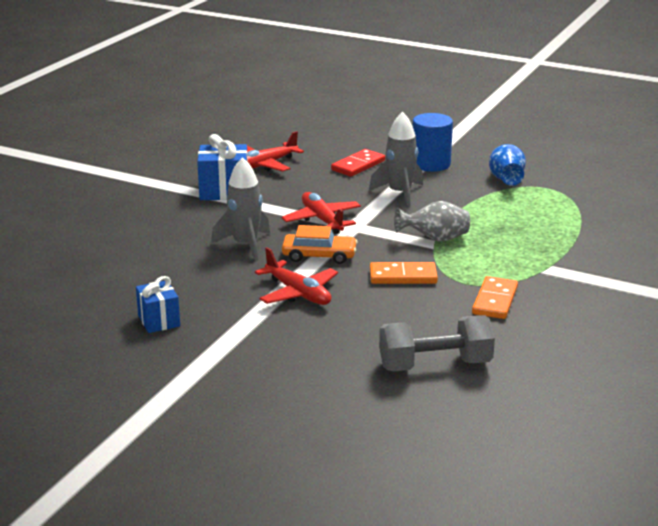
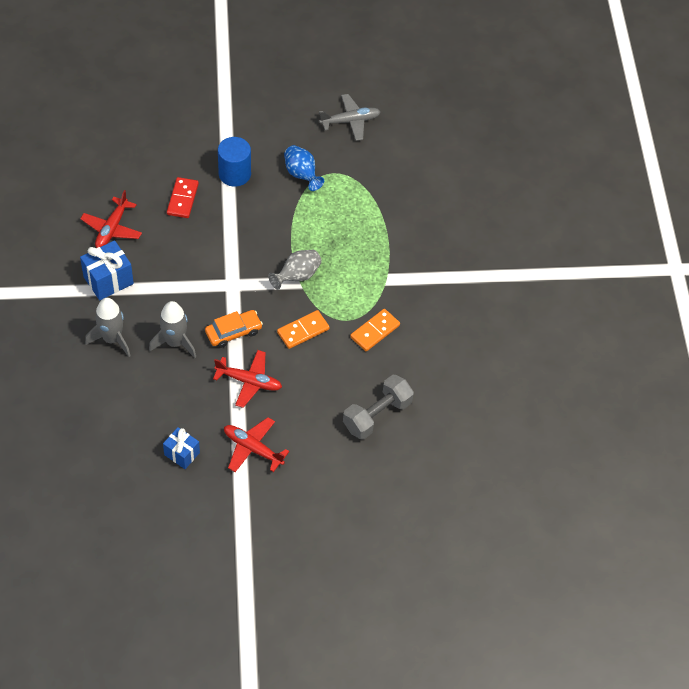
camera: 35 degrees left, 30 degrees up
red plane [282,192,361,234] -> red plane moved to [224,417,289,472]
grey rocket [369,112,423,207] -> grey rocket moved to [85,298,131,357]
orange domino [472,276,518,319] -> orange domino turned 60 degrees clockwise [350,309,400,351]
none -> grey plane [319,94,380,141]

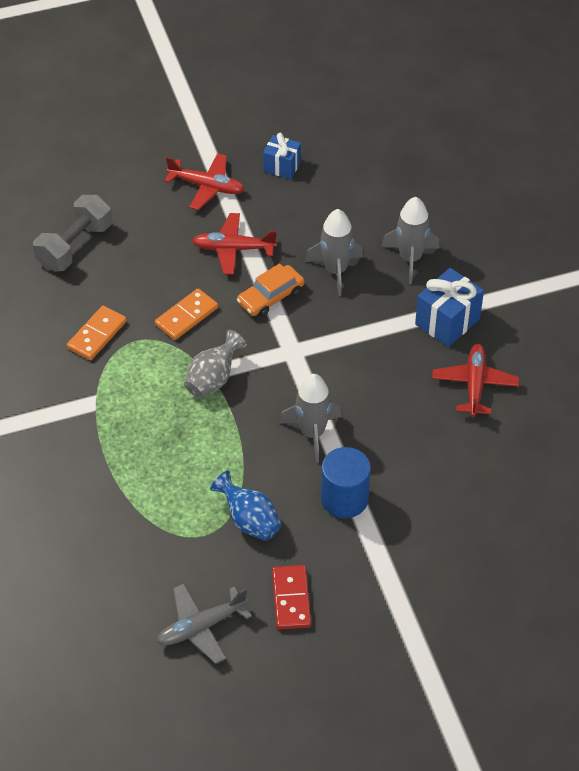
camera: 170 degrees right, 5 degrees down
red domino [167,177,199,218] -> red domino moved to [272,565,311,630]
none -> grey rocket [279,374,342,463]

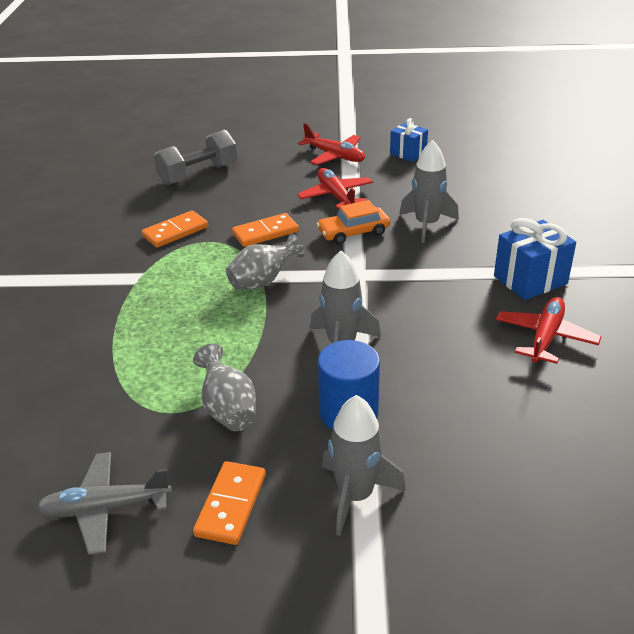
camera: 20 degrees right, 15 degrees down
red plane [192,213,277,275] -> red plane turned 45 degrees clockwise [297,168,373,209]
blue vase [210,471,281,541] -> grey vase [193,344,256,431]
red domino [272,565,311,630] -> orange domino [193,461,266,545]
grey rocket [381,197,440,284] -> grey rocket moved to [322,395,406,536]

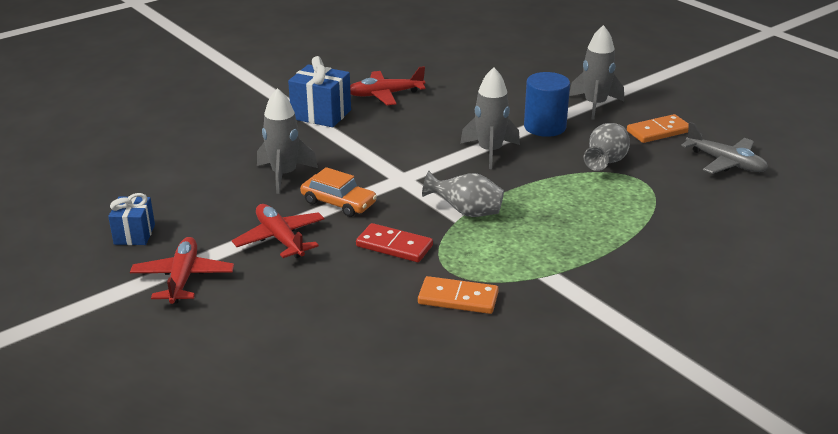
camera: 130 degrees left, 5 degrees down
grey dumbbell [154,130,238,185] -> none
orange domino [232,213,299,247] -> red domino [356,223,433,262]
red plane [297,168,373,209] -> red plane turned 120 degrees clockwise [232,204,325,258]

